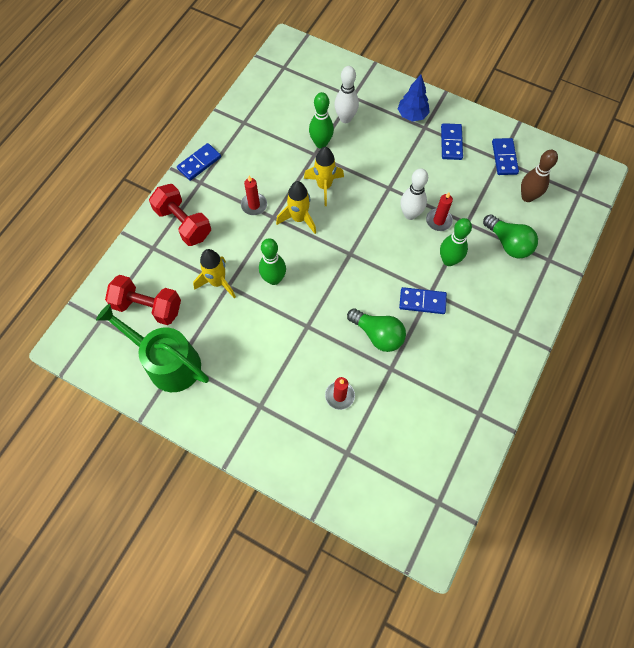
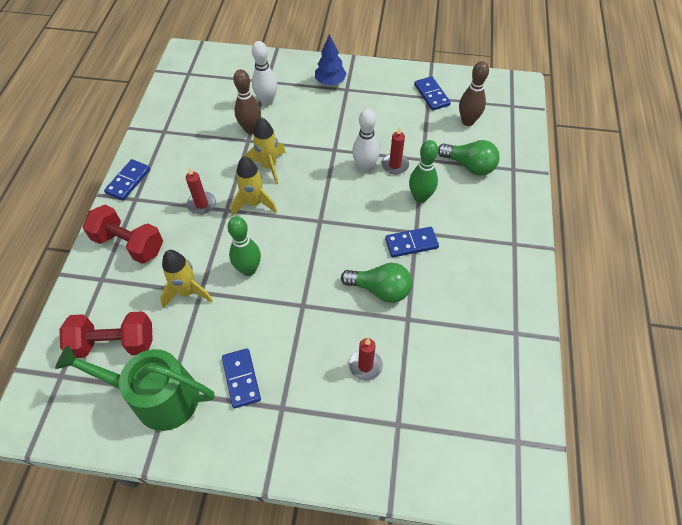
camera: 20 degrees left, 10 degrees down
green bowling pin [309,92,334,149] -> brown bowling pin [233,69,261,134]
blue domino [441,123,463,160] -> blue domino moved to [222,348,261,408]

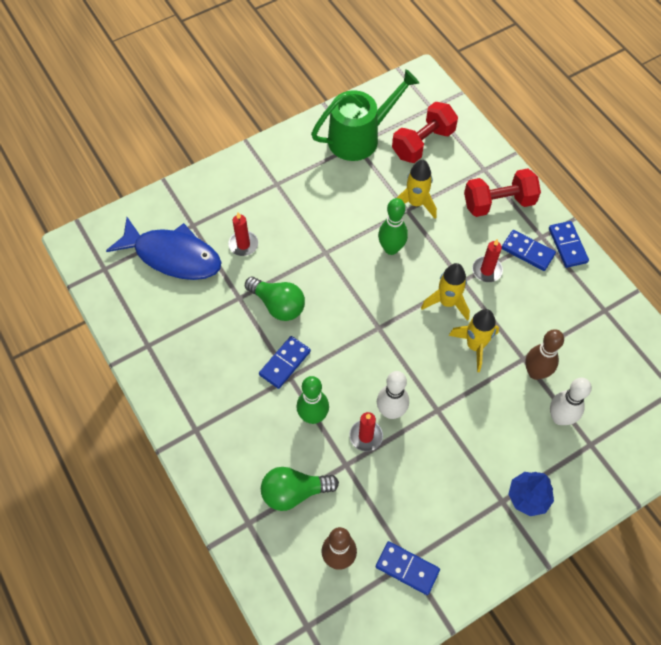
camera: 140 degrees right, 5 degrees up
blue domino [222,348,261,408] -> blue domino moved to [502,230,556,271]
green light bulb [341,263,412,303] -> green light bulb turned 120 degrees counterclockwise [245,277,305,321]
none -> blue fish [106,217,221,280]

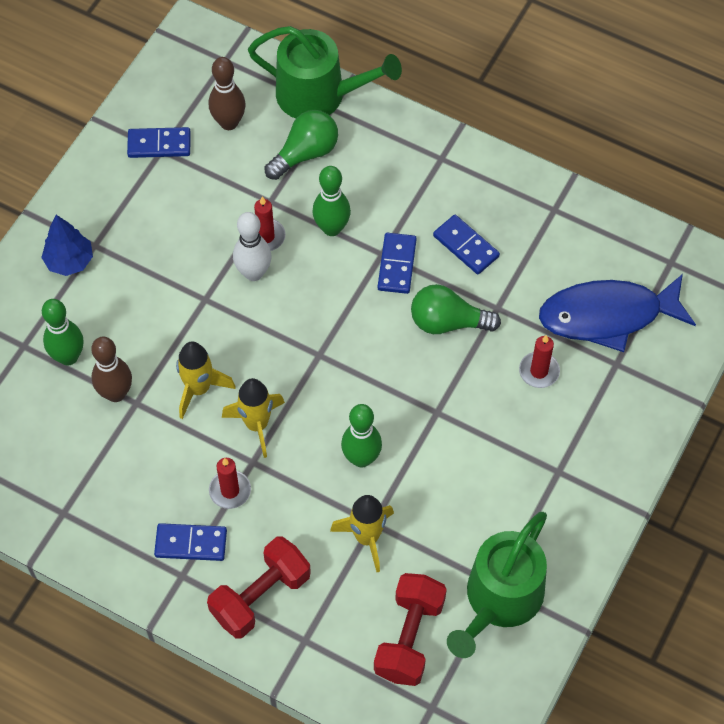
camera: 150 degrees right, 0 degrees up
blue domino [549,221,589,268] -> blue domino moved to [433,215,500,274]
white bowling pin [550,378,592,425] -> green bowling pin [42,299,84,366]
none -> green watering can [248,26,402,118]

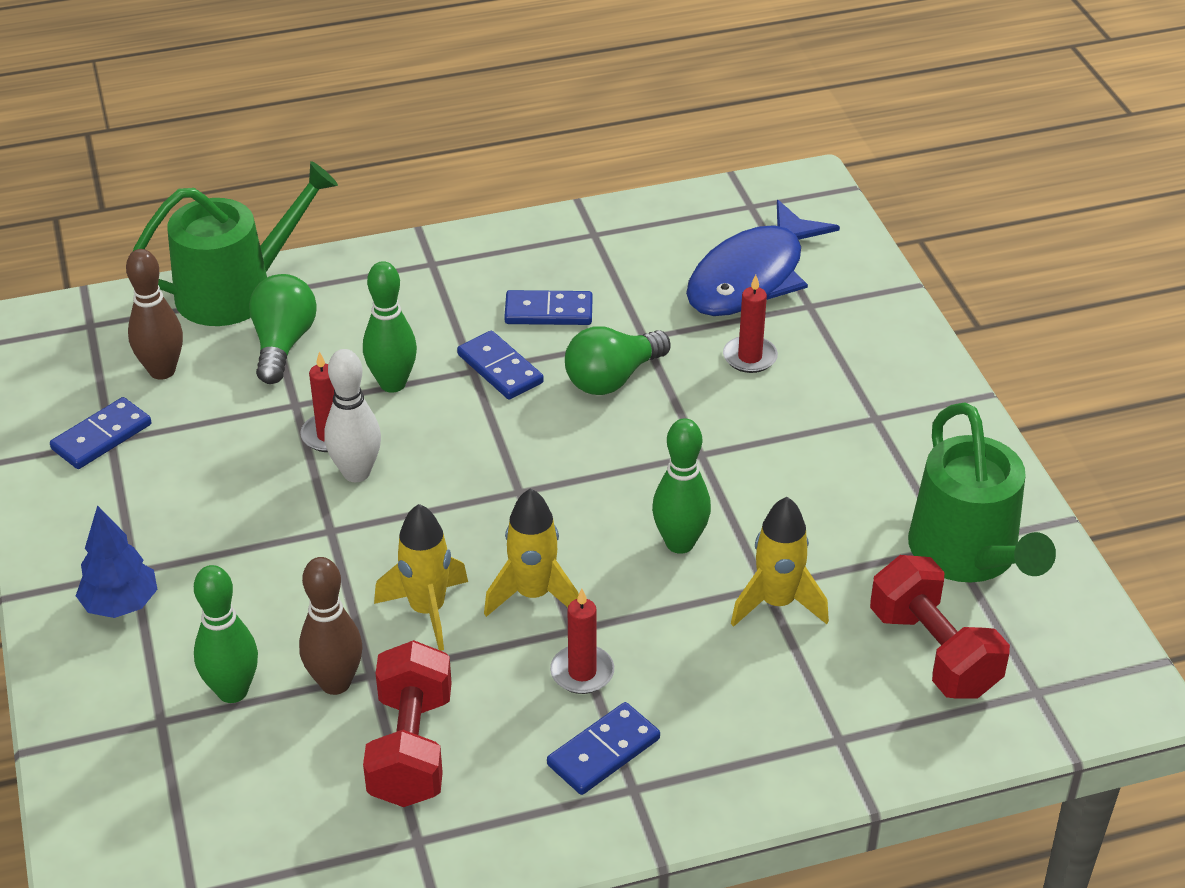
camera: 45 degrees left, 20 degrees down
red dumbbell [207,537,311,638] -> red dumbbell moved to [363,640,452,807]

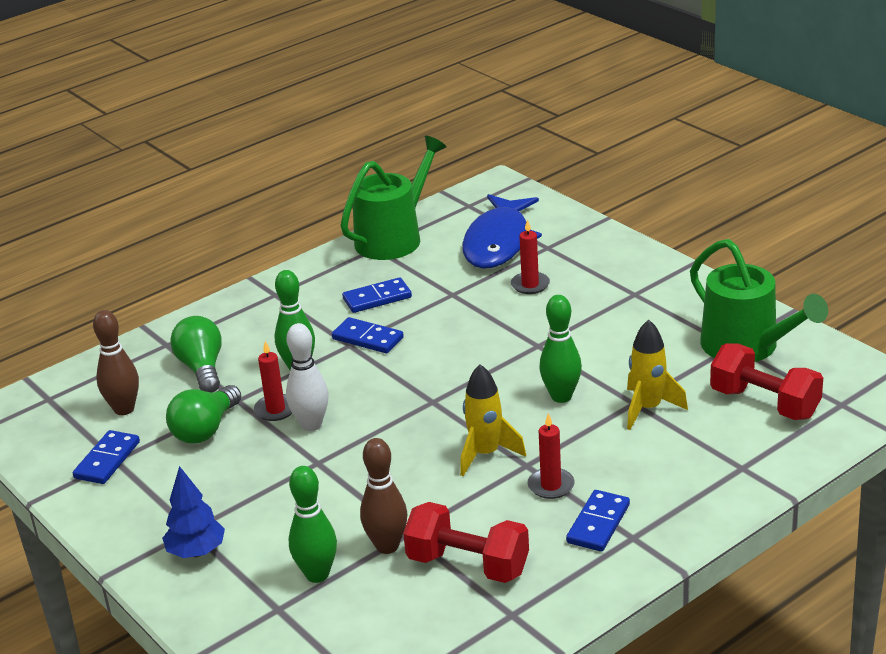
camera: 20 degrees left, 10 degrees down
green watering can [133,161,338,326] -> green watering can moved to [340,136,447,260]
red dumbbell [363,640,452,807] -> red dumbbell turned 45 degrees counterclockwise [403,502,529,583]
yellow rocket [374,504,468,651] -> none
green light bulb [565,326,671,395] -> green light bulb moved to [166,385,241,444]

